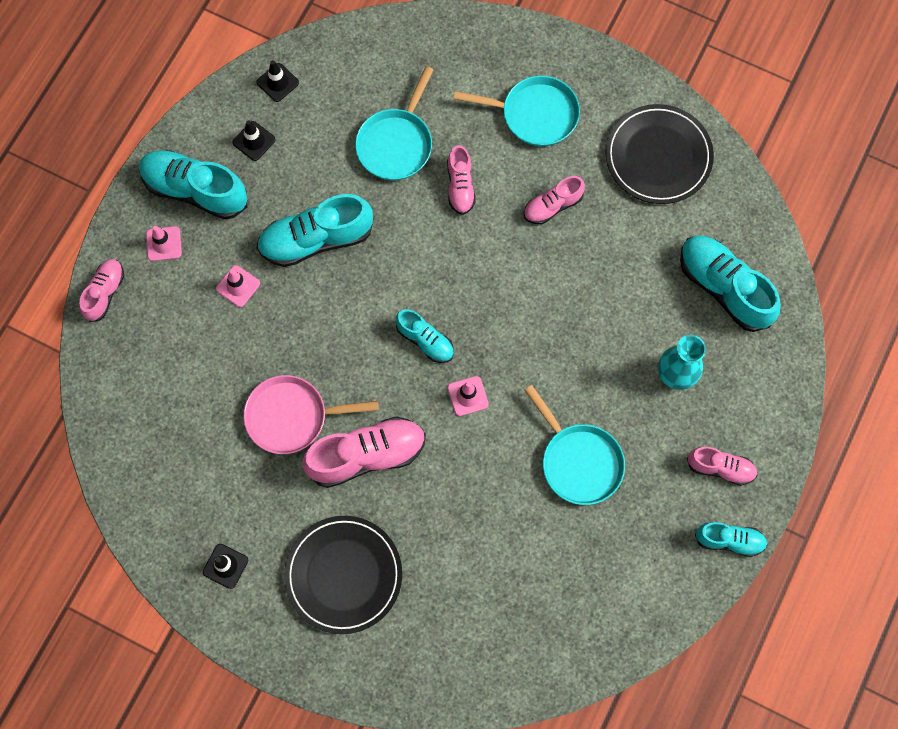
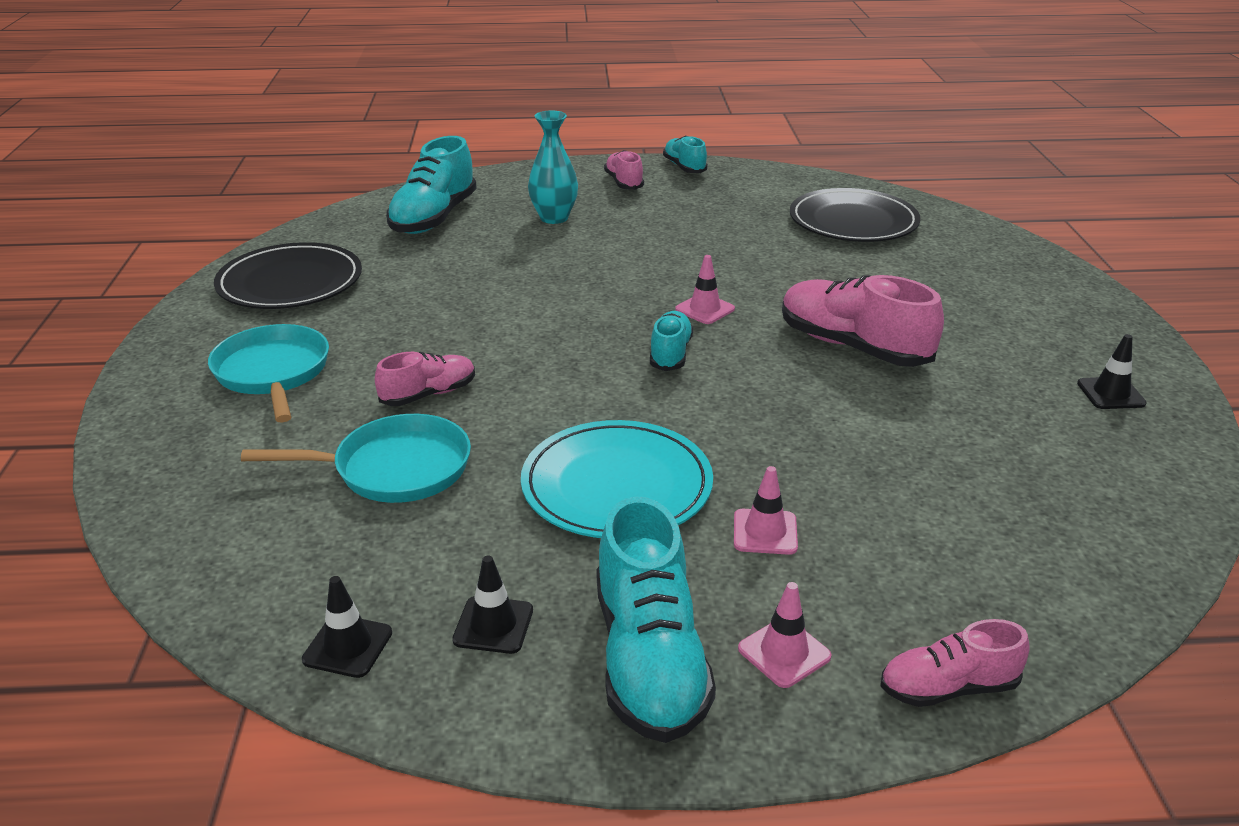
camera: 120 degrees left, 40 degrees down
pink pan [243,375,379,454] -> none
turquoise shoe [256,194,373,267] -> turquoise plate [521,420,713,538]
black plate [284,516,402,634] -> black plate moved to [790,188,921,242]
pink shoe [524,176,585,224] -> none
turquoise pan [524,385,625,505] -> none

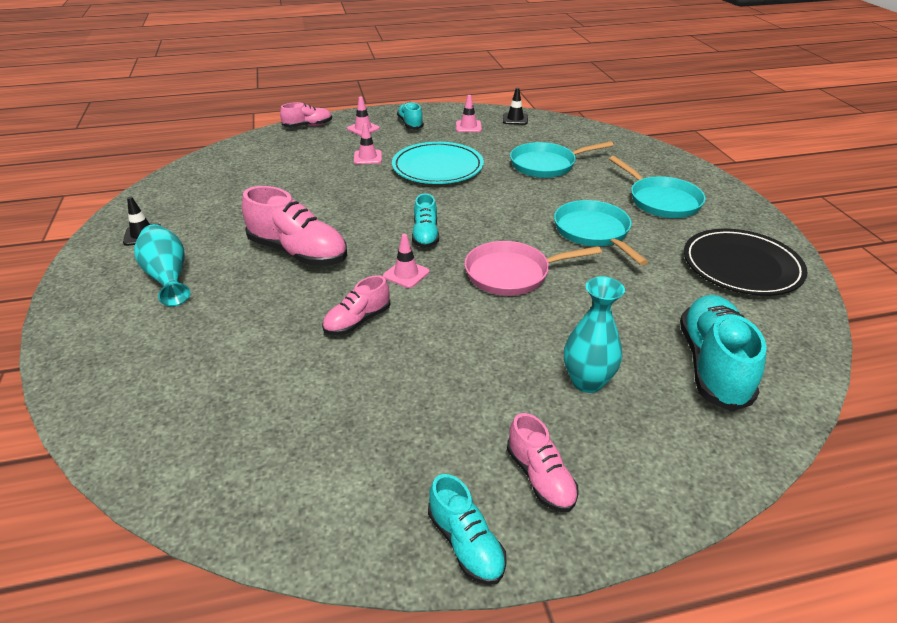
camera: 170 degrees right, 5 degrees up
pink shoe [375,352,475,406] -> pink shoe moved to [322,275,390,335]
black traffic cone [452,555,533,654] -> pink traffic cone [456,95,482,132]
turquoise shoe [596,496,716,743] -> turquoise shoe [397,102,424,129], size x0.57
black plate [790,188,921,242] -> none
none -> turquoise vase [134,224,190,306]
none -> pink pan [464,241,602,296]
none -> turquoise pan [554,200,648,265]

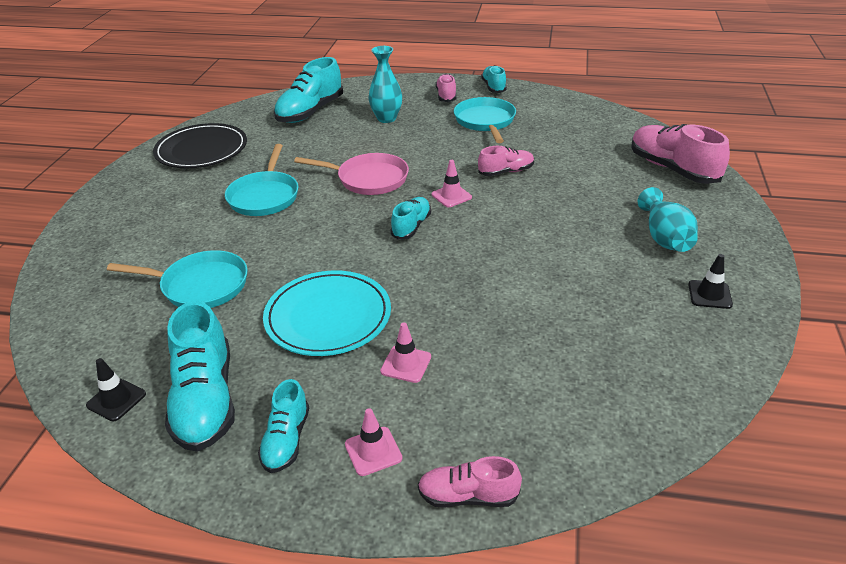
camera: 155 degrees left, 0 degrees up
pink shoe [242,186,347,266] -> pink shoe moved to [631,124,730,184]
pink traffic cone [456,95,482,132] -> turquoise shoe [165,301,235,452]
turquoise pan [609,156,706,218] -> turquoise pan moved to [454,97,516,143]

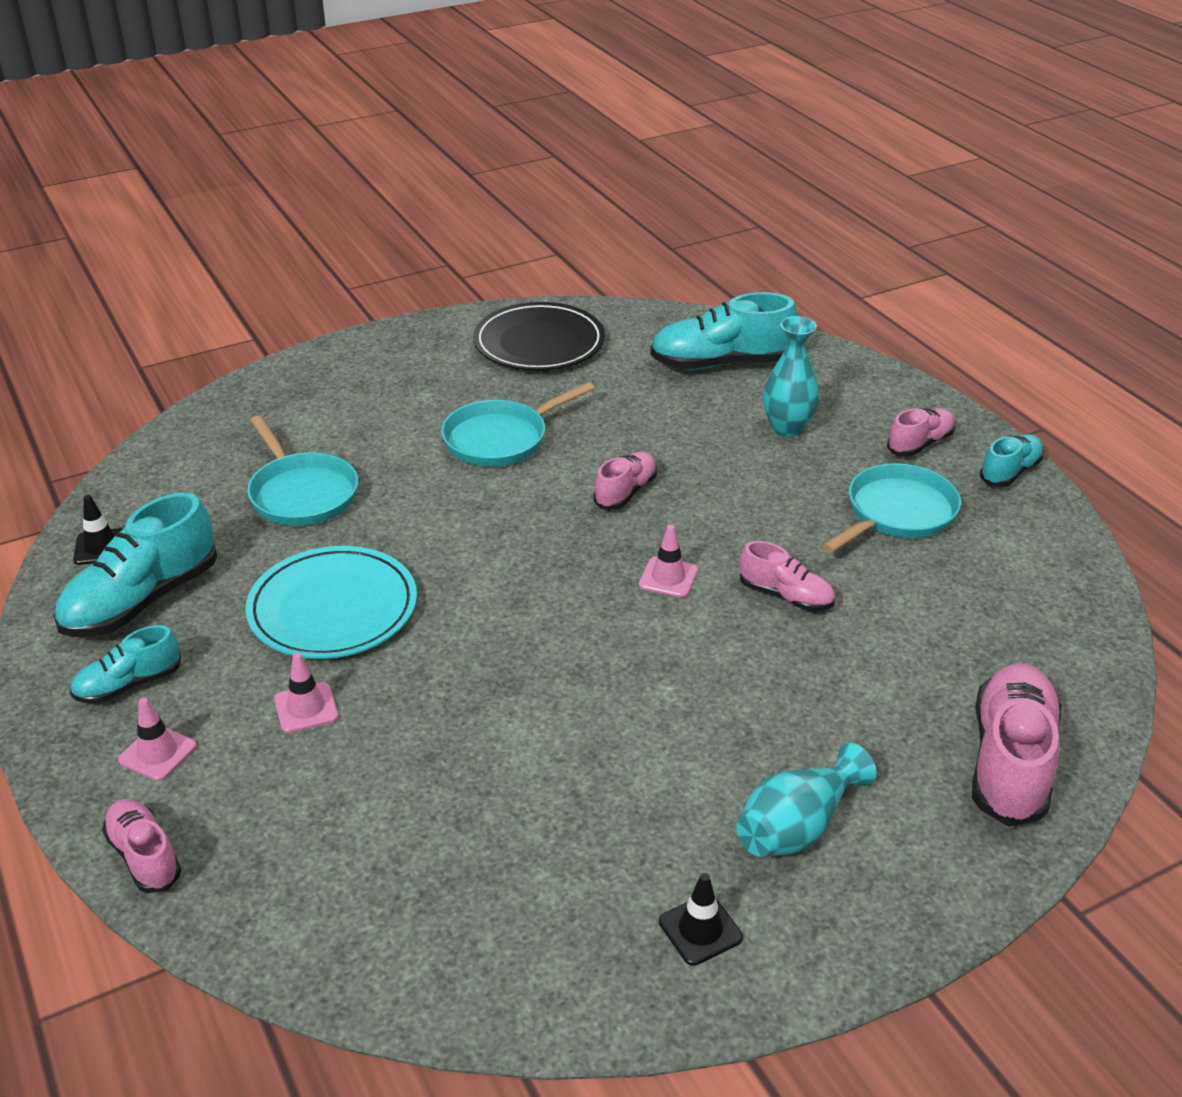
camera: 50 degrees right, 0 degrees up
pink pan [294,153,409,195] -> pink shoe [594,451,657,510]
turquoise shoe [390,197,431,240] -> none

